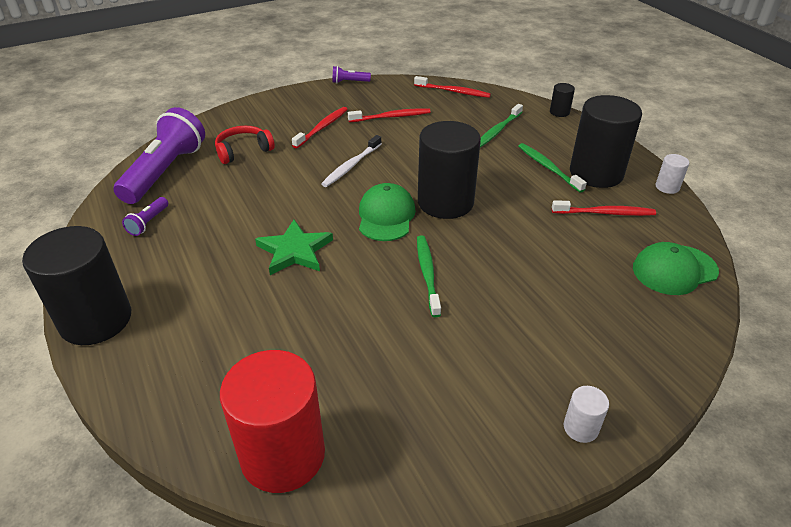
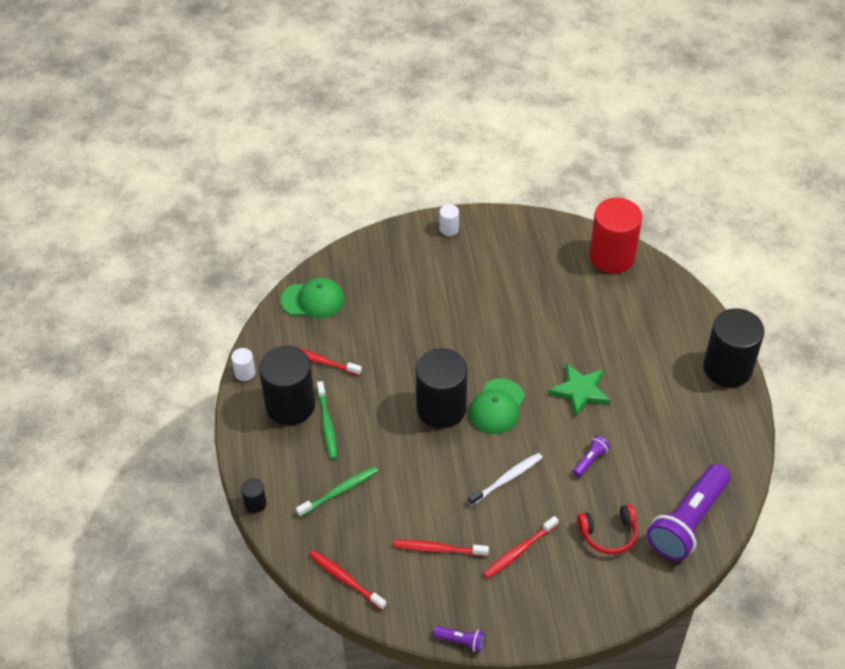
camera: 160 degrees left, 10 degrees up
purple flashlight [122,197,168,236] -> purple flashlight moved to [573,436,610,477]
green toothbrush [417,235,441,317] -> none

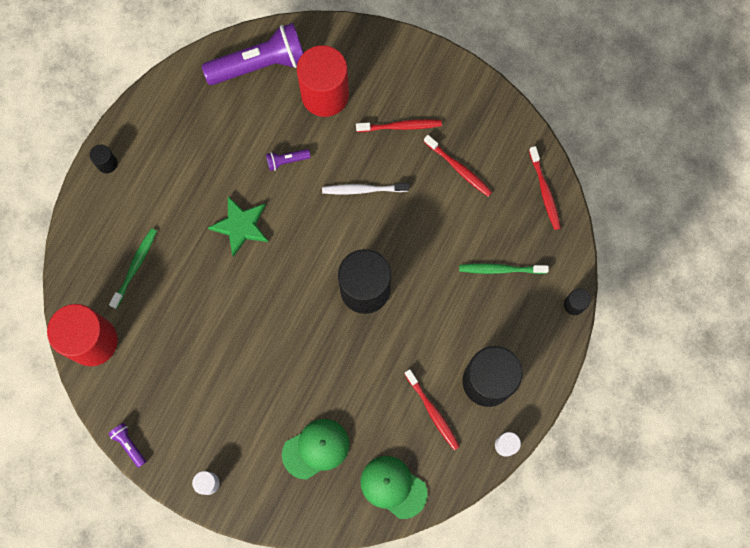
camera: 145 degrees left, 25 degrees up
green toothbrush [317,381,337,459] -> green toothbrush moved to [109,228,157,309]
purple flashlight [434,626,485,652] -> purple flashlight moved to [108,423,146,468]
green cap [470,379,525,434] -> green cap moved to [282,419,349,480]
red headphones [577,504,638,554] -> red cylinder [297,45,349,117]
black cylinder [703,308,765,387] -> black cylinder [90,145,118,173], size x0.43

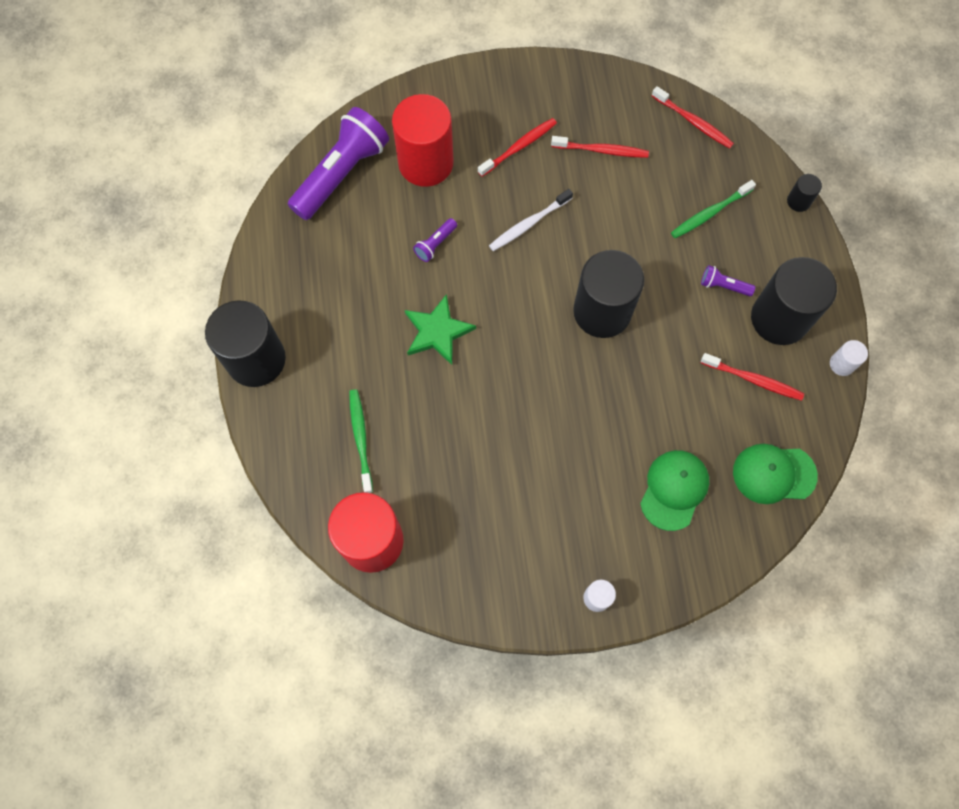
camera: 35 degrees left, 5 degrees down
black cylinder [90,145,118,173] -> black cylinder [205,300,286,387], size x2.33
purple flashlight [108,423,146,468] -> purple flashlight moved to [701,265,755,296]

